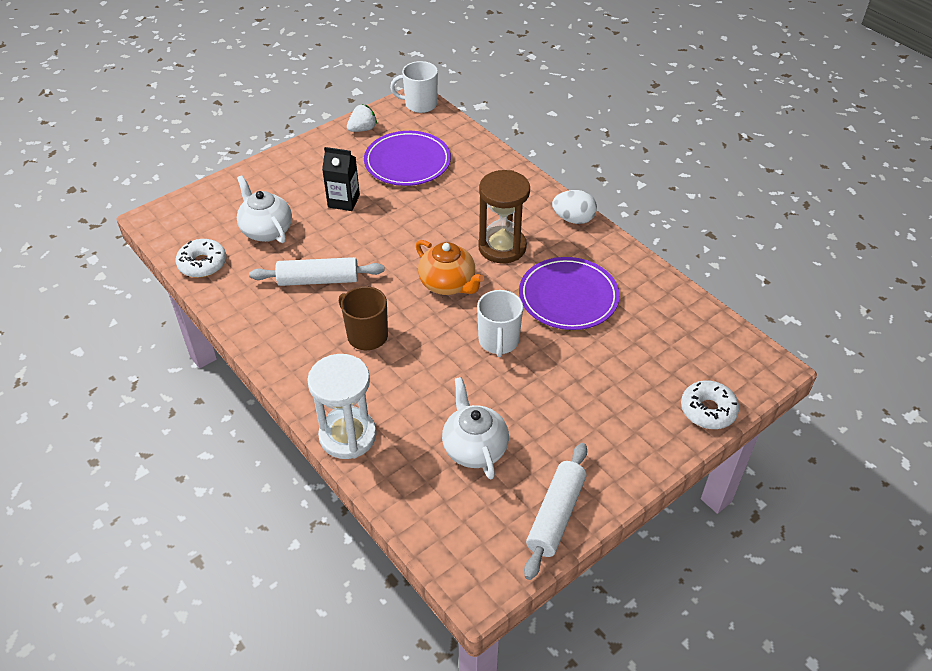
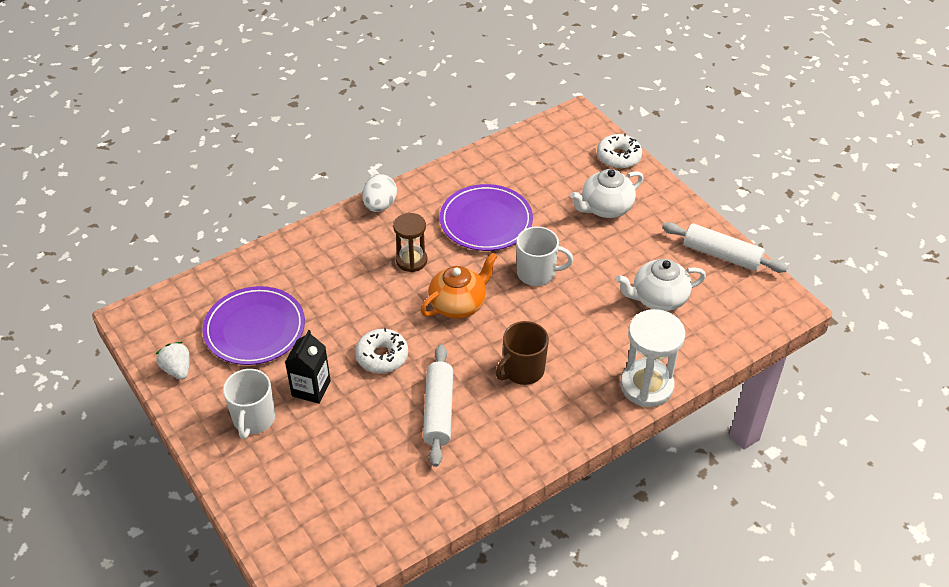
camera: 85 degrees left, 0 degrees up
white donut [176,239,226,278] -> white donut moved to [355,328,408,373]
white teapot [237,175,292,243] -> white teapot moved to [570,169,644,218]
white mug [390,61,438,113] -> white mug moved to [223,369,275,439]
brown hourglass [478,170,530,263] -> brown hourglass [393,213,427,272], size x0.65

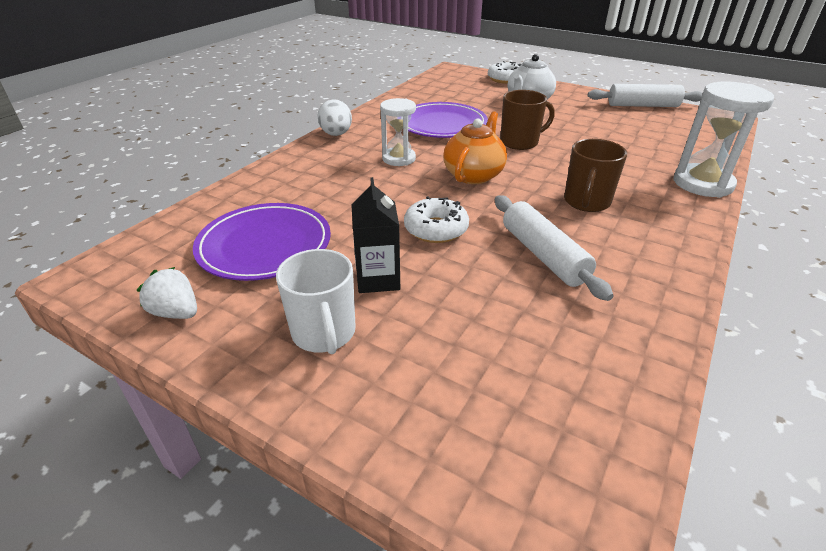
camera: 25 degrees left, 10 degrees down
brown hourglass [393,213,427,272] -> white hourglass [380,98,416,166]
white mug [516,226,573,286] -> brown mug [500,90,555,150]
white teapot [616,259,706,311] -> none

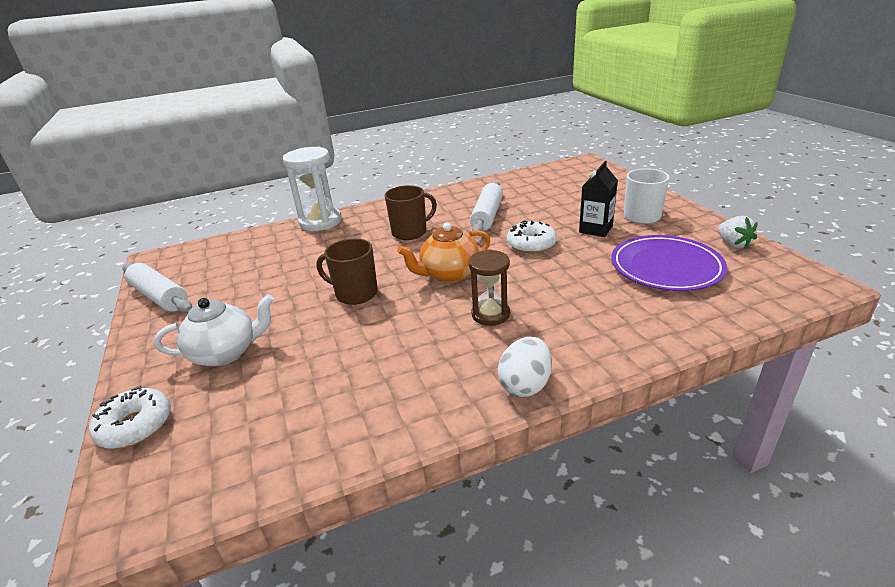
camera: 140 degrees left, 5 degrees down
white hourglass [380,98,416,166] -> brown hourglass [469,250,510,326]
purple plate [408,102,488,138] -> none

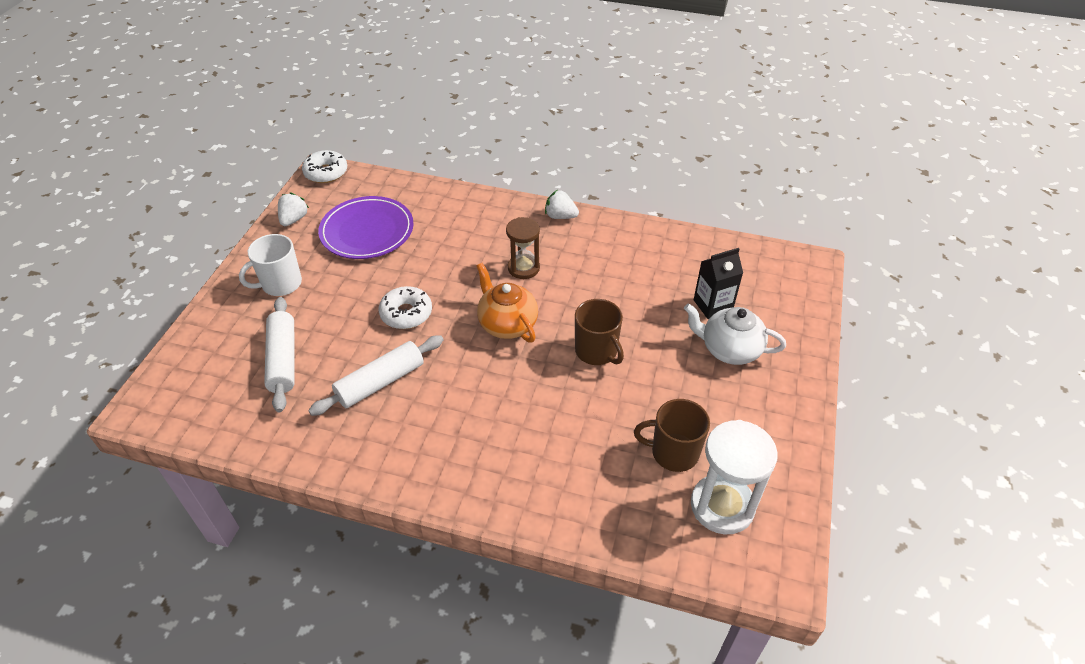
camera: 145 degrees left, 15 degrees up
white donut [89,386,171,449] -> white donut moved to [302,150,347,183]
white rolling pin [123,263,192,313] -> white rolling pin moved to [264,297,295,412]
white hourglass [283,147,342,231] -> white hourglass moved to [691,420,778,535]
brown mug [385,185,437,240] -> brown mug moved to [634,399,710,472]
orange teapot [397,222,491,283] -> orange teapot turned 135 degrees counterclockwise [476,263,538,343]
white egg [498,337,552,397] -> white strawberry [545,190,579,219]
black carton [579,161,618,237] -> black carton moved to [694,248,743,319]

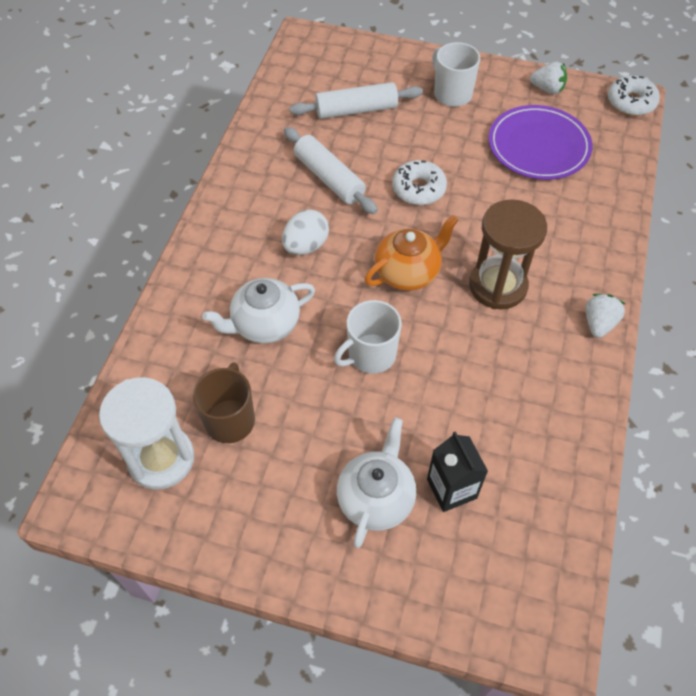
camera: 90 degrees right, 10 degrees up
brown hourglass [506,217,540,279] -> brown hourglass [469,199,547,309], size x1.54
brown mug [575,299,624,365] -> white mug [334,300,402,374]
none -> white teapot [202,278,315,343]
none -> white egg [282,209,329,255]

